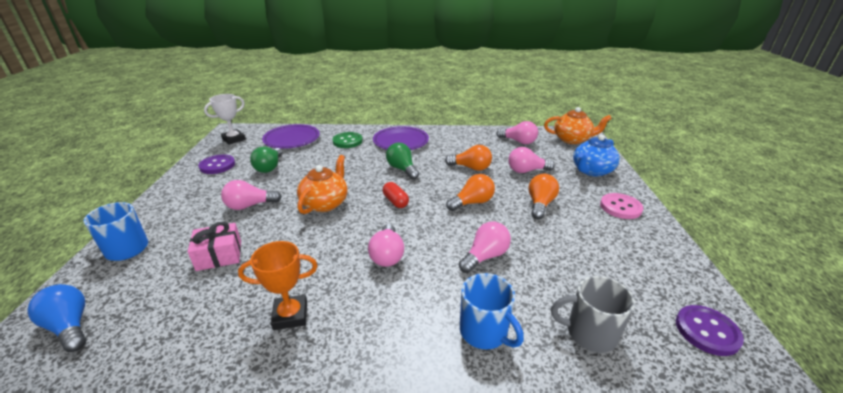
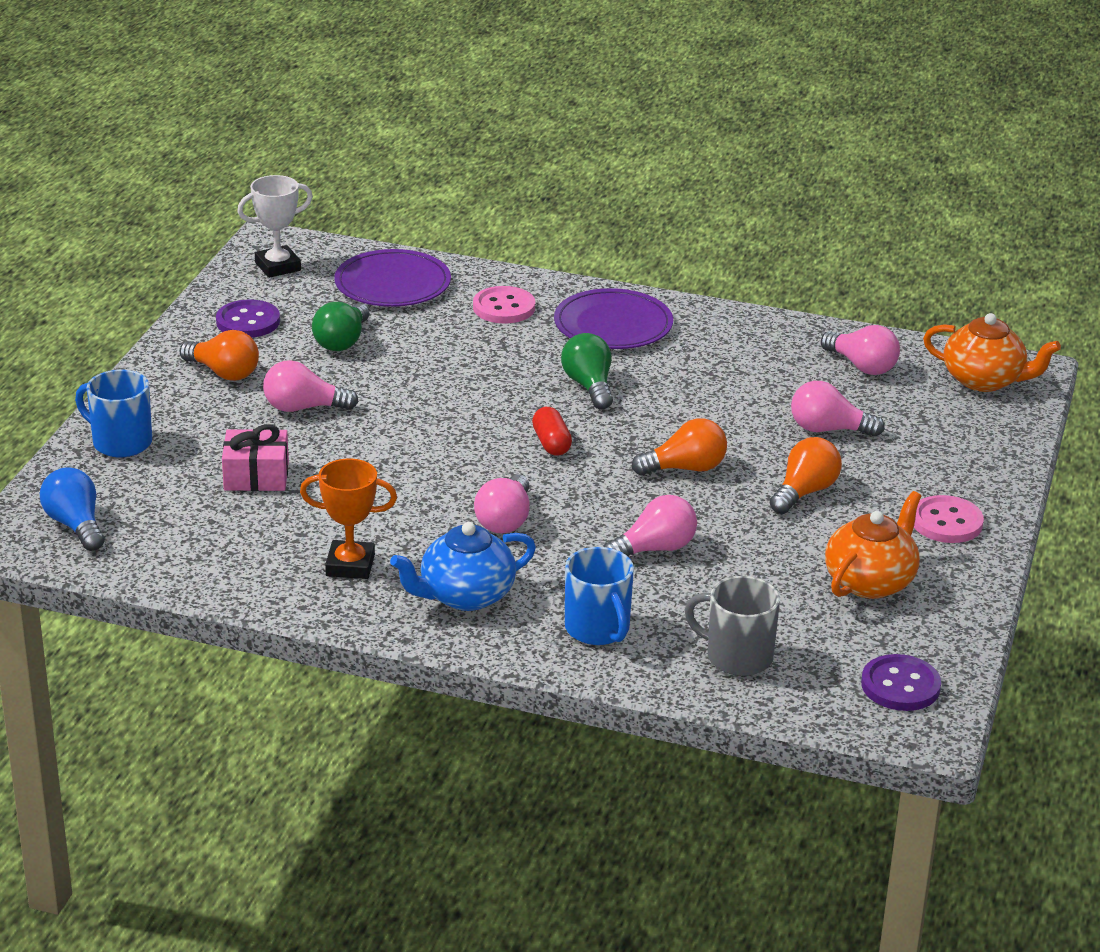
camera: 15 degrees right, 0 degrees up
orange teapot [297,155,347,214] -> orange teapot moved to [825,491,921,599]
green button [332,132,363,148] -> pink button [473,286,535,324]
orange light bulb [445,145,492,171] -> orange light bulb moved to [180,330,259,381]
blue teapot [573,134,620,177] -> blue teapot moved to [390,522,536,611]

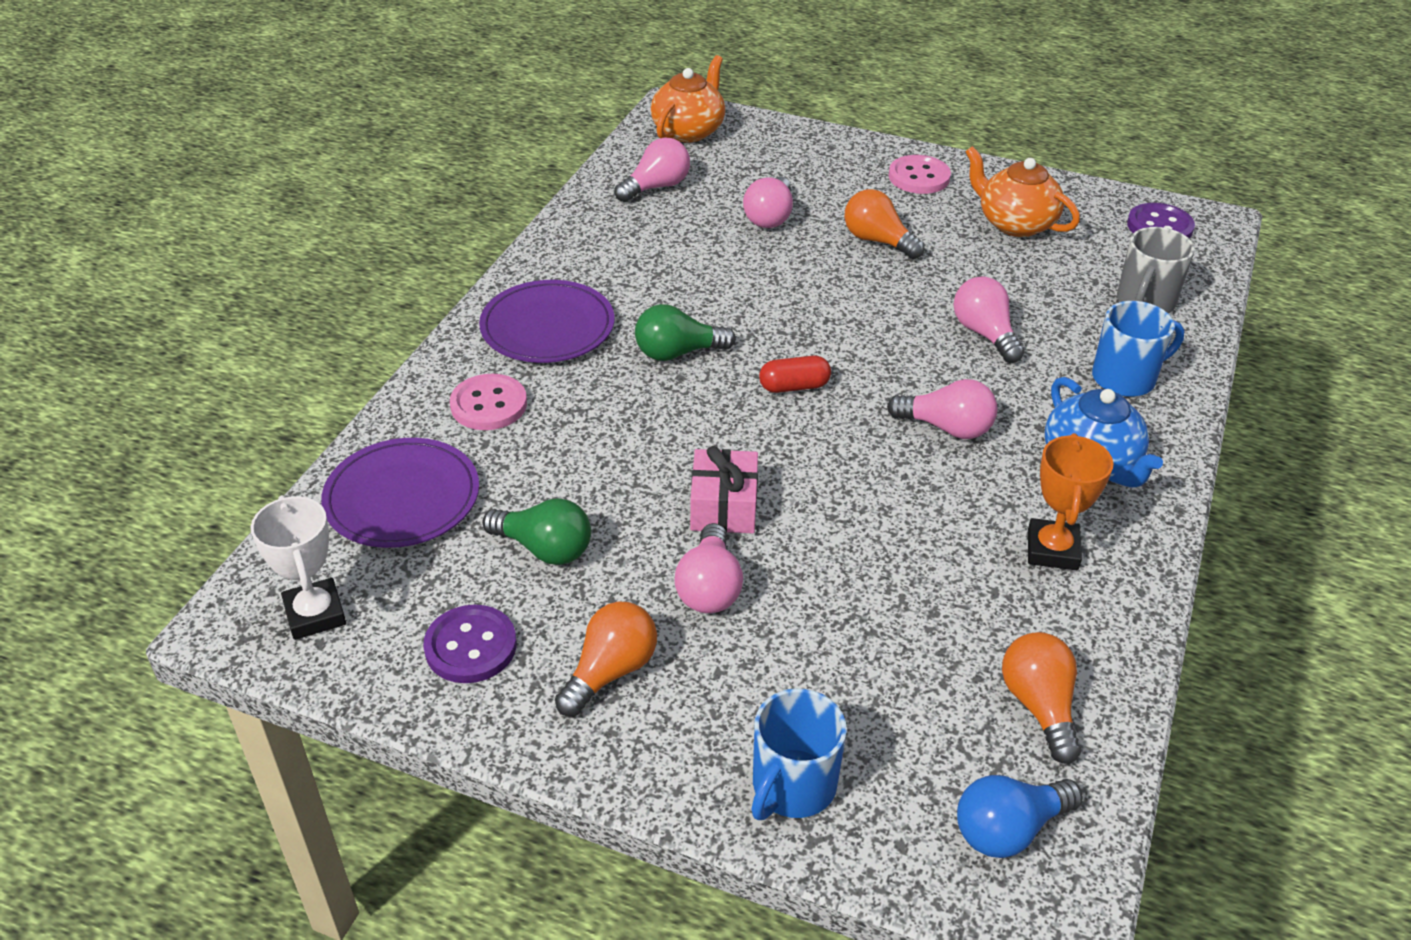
camera: 85 degrees left, 10 degrees up
pink gift [222,424,289,491] -> pink gift moved to [690,446,758,533]
orange light bulb [632,418,727,476] -> orange light bulb moved to [1002,632,1081,764]

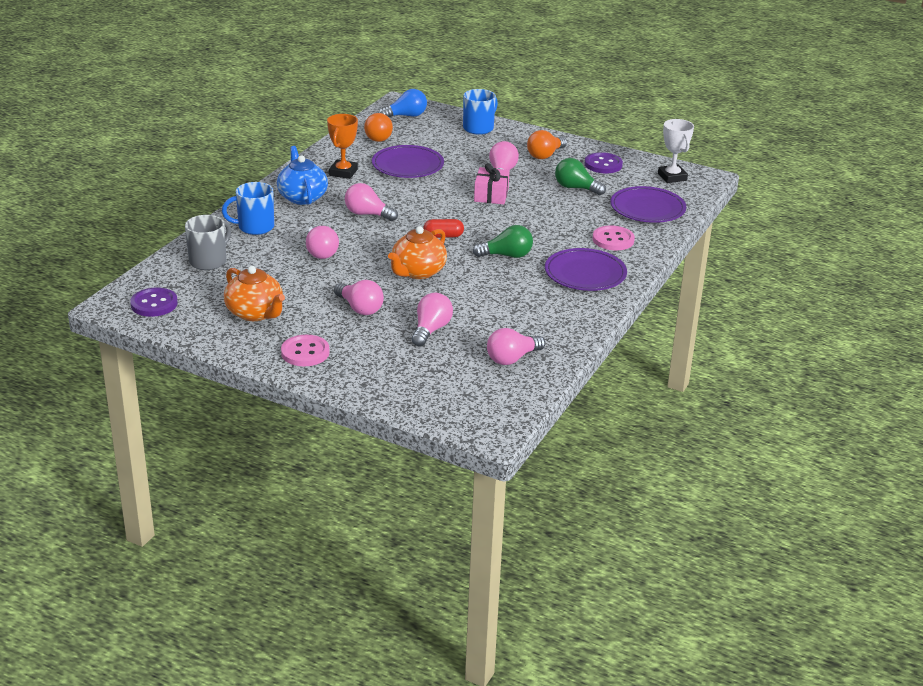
camera: 175 degrees left, 10 degrees down
orange teapot [651,55,725,142] -> orange teapot moved to [388,226,447,279]
orange light bulb [844,189,925,259] -> pink light bulb [334,280,384,315]
none -> purple plate [372,145,444,178]

